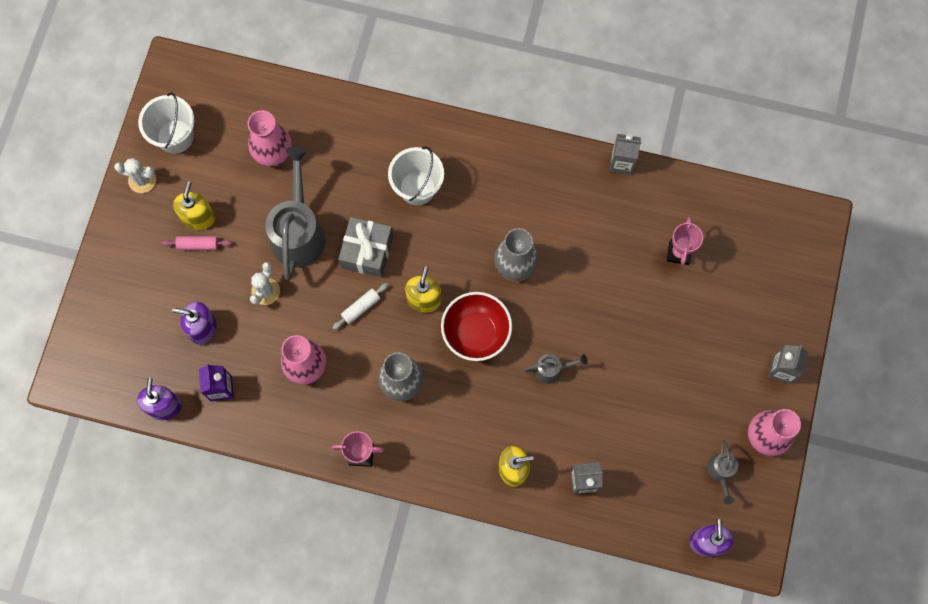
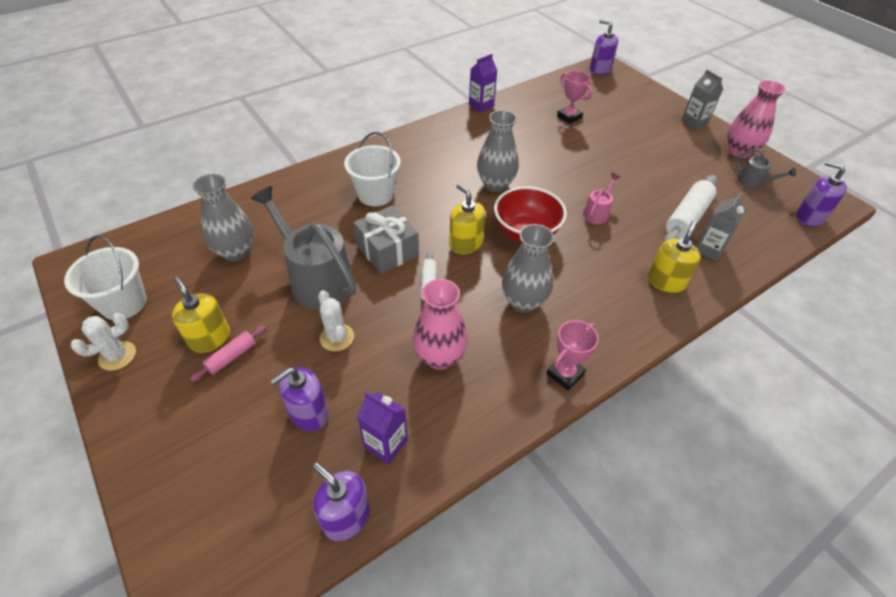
camera: 50 degrees left, 25 degrees down
pink vase [247,110,292,167] -> grey vase [192,174,254,261]
grey watering can [524,354,588,384] -> pink watering can [583,173,620,224]
grey carton [609,134,641,175] -> purple carton [469,54,497,113]
none -> purple soap dispenser [590,19,618,75]
none -> white rolling pin [664,175,717,242]

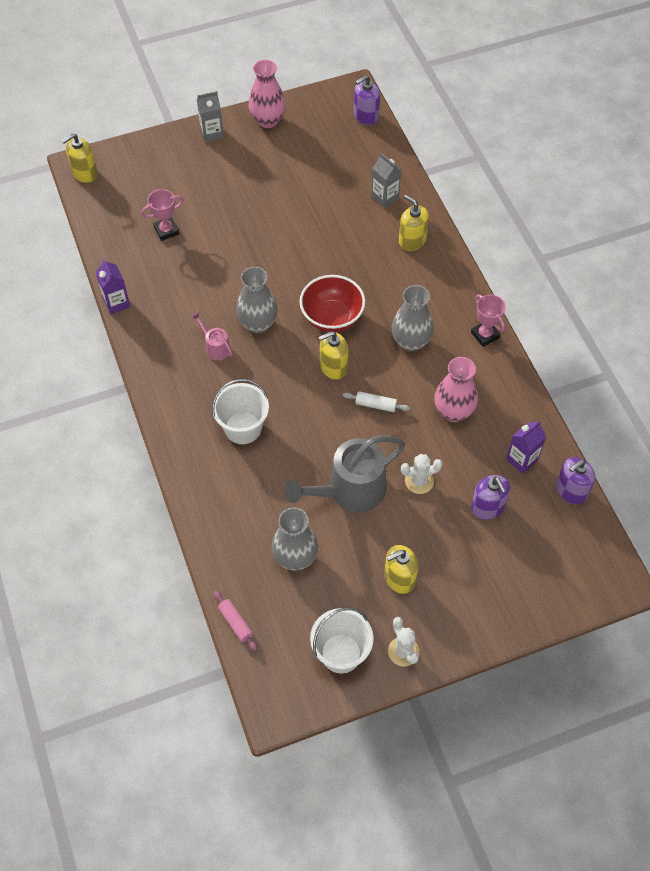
camera: 75 degrees left, 10 degrees up
pink rolling pin [190,325,266,382] -> pink rolling pin moved to [214,590,258,651]
grey gift [354,205,419,274] -> none
pink watering can [583,173,620,224] -> pink watering can moved to [191,312,233,361]
purple soap dispenser [590,19,618,75] -> yellow soap dispenser [62,133,98,183]
white rolling pin [664,175,717,242] -> none
grey watering can [735,149,796,188] -> none

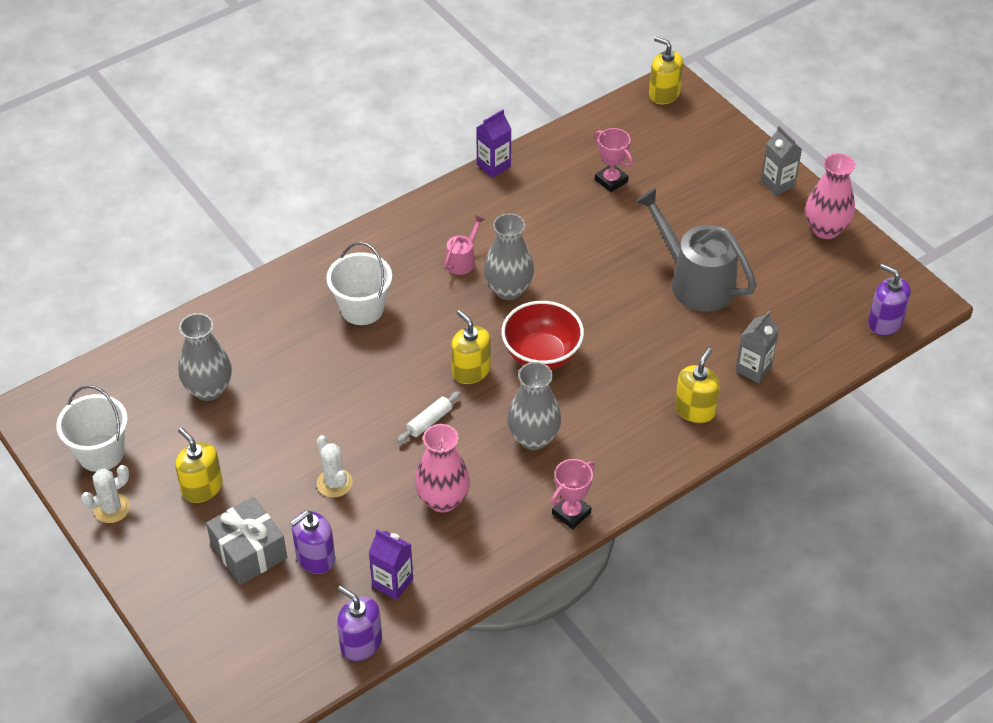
camera: 75 degrees right, 10 degrees down
pink rolling pin [214,590,258,651] -> none
grey watering can [284,435,405,512] -> grey watering can moved to [635,188,757,312]
white rolling pin [343,391,410,412] -> white rolling pin turned 45 degrees clockwise [397,391,461,443]
none -> grey gift [206,497,287,585]

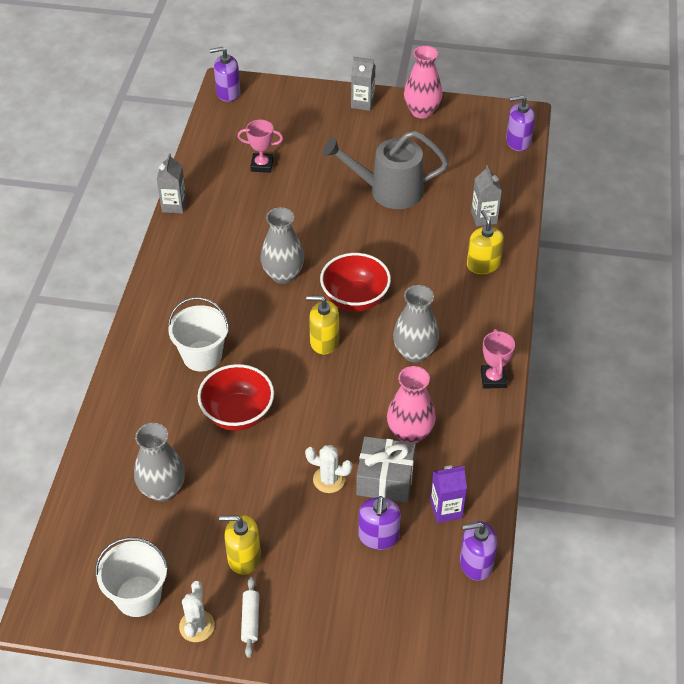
camera: 45 degrees left, 0 degrees up
grey gift [206,497,287,585] -> grey gift moved to [356,436,416,503]
white rolling pin [397,391,461,443] -> white rolling pin moved to [241,577,259,658]
pink watering can [444,215,485,275] -> none
purple carton [476,110,512,178] -> grey carton [157,153,187,213]
yellow soap dispenser [649,37,683,104] -> purple soap dispenser [210,47,240,102]
none -> red bowl [197,364,274,431]

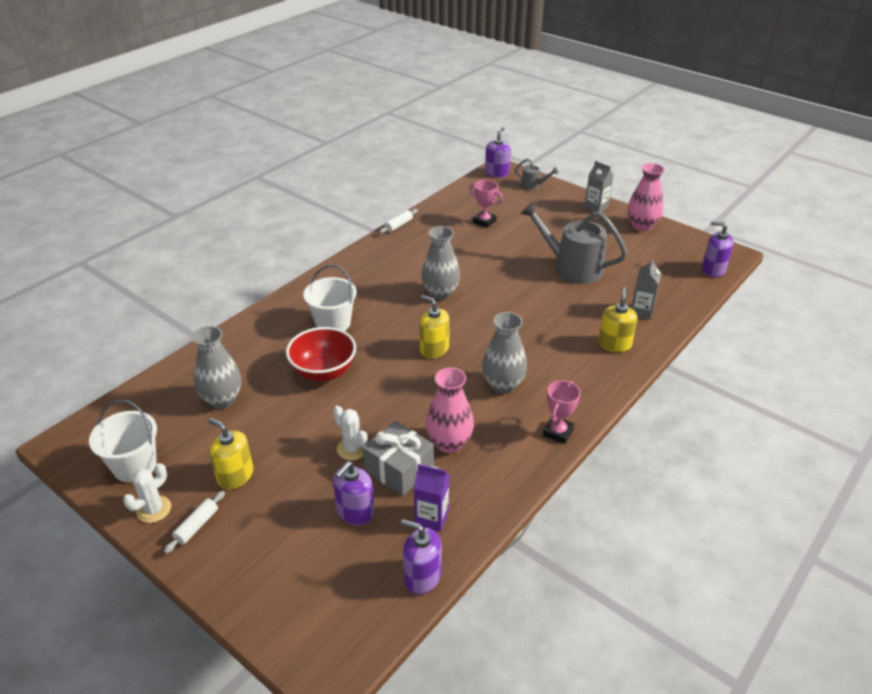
camera: 30 degrees right, 10 degrees down
grey carton [157,153,187,213] -> white rolling pin [379,209,418,233]
purple soap dispenser [210,47,240,102] -> purple soap dispenser turned 90 degrees clockwise [485,127,511,178]
red bowl [320,253,391,312] -> none
none -> grey watering can [515,159,558,190]

